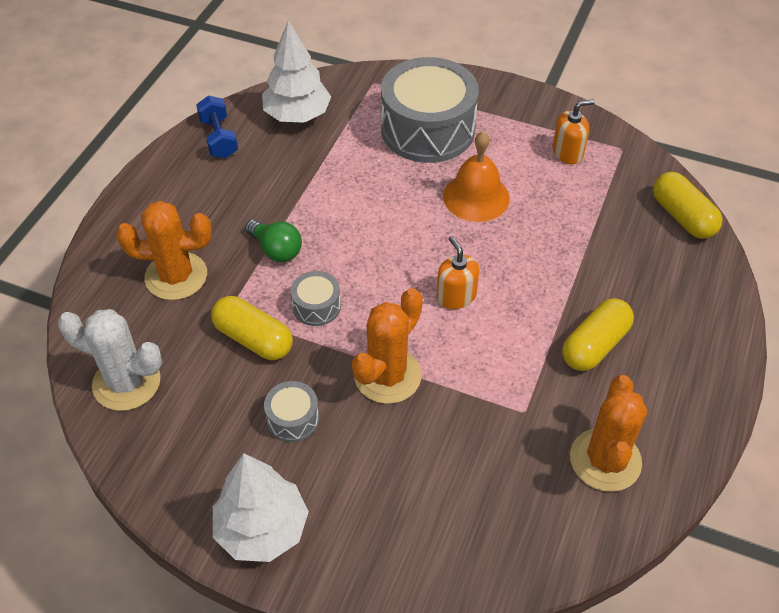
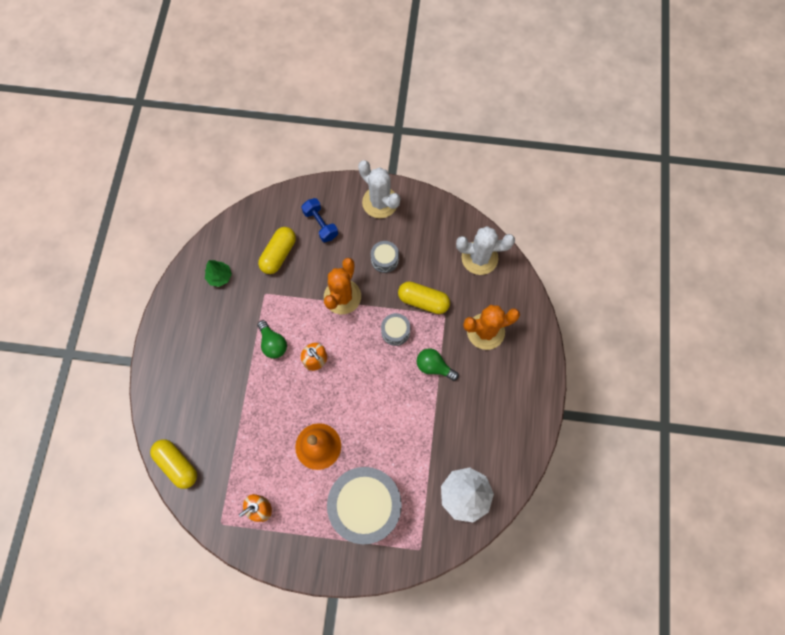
camera: 165 degrees right, 20 degrees up
blue dumbbell [196,95,238,158] -> blue dumbbell moved to [301,198,338,242]
white tree [213,453,309,562] -> white cactus [358,160,400,218]
yellow capsule [562,298,634,371] -> yellow capsule moved to [258,227,296,274]
orange cactus [570,375,647,492] -> green tree [205,260,232,287]
none -> green light bulb [257,320,287,358]

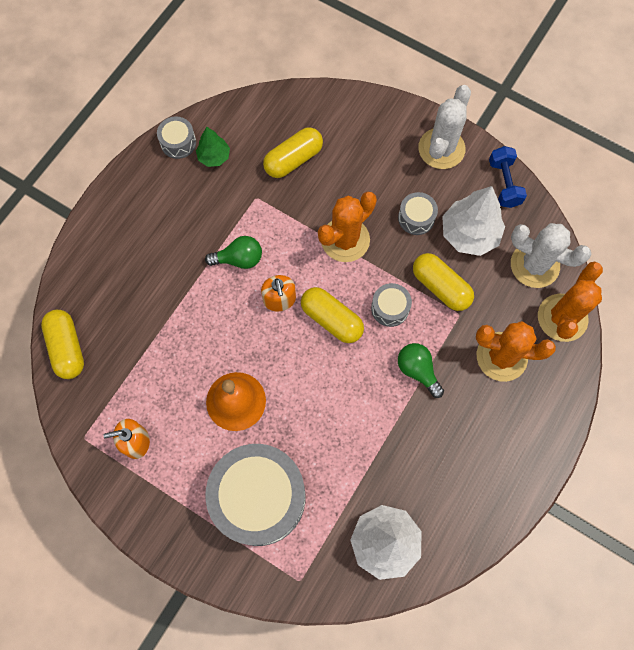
camera: 25 degrees right, 0 degrees up
green light bulb [257,320,287,358] -> green light bulb turned 90 degrees counterclockwise [205,236,262,269]
blue dumbbell [301,198,338,242] -> blue dumbbell moved to [489,146,527,208]
white cactus [358,160,400,218] -> white cactus turned 45 degrees clockwise [418,85,471,169]
none -> grey drum [157,116,196,159]
none -> yellow capsule [301,287,364,343]
none -> white tree [442,186,505,256]
none -> orange cactus [538,262,603,342]

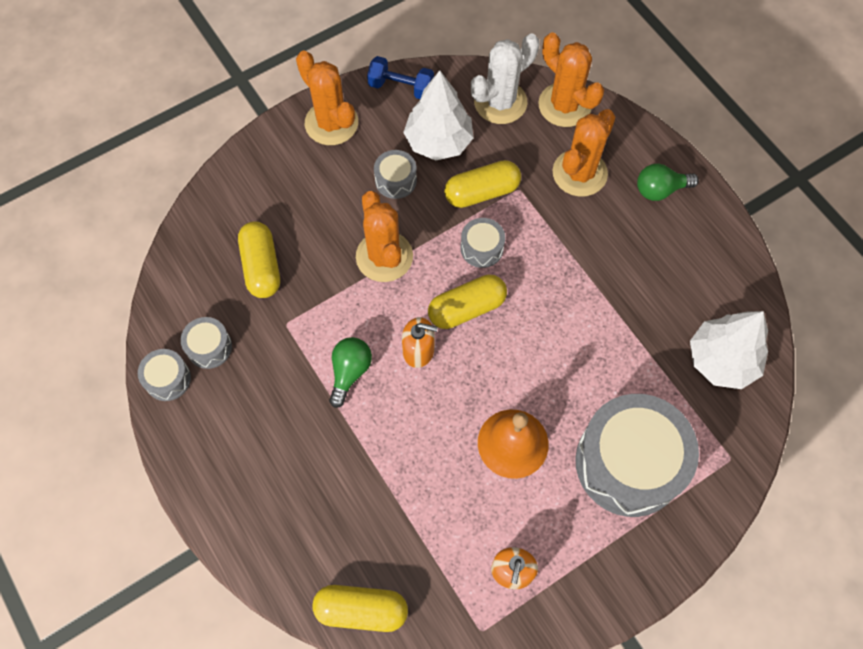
camera: 65 degrees left, 5 degrees down
green tree [196,127,230,167] -> grey drum [181,317,232,369]
green light bulb [398,343,444,398] -> green light bulb moved to [637,164,699,201]
white cactus [418,85,471,169] -> orange cactus [296,51,358,145]

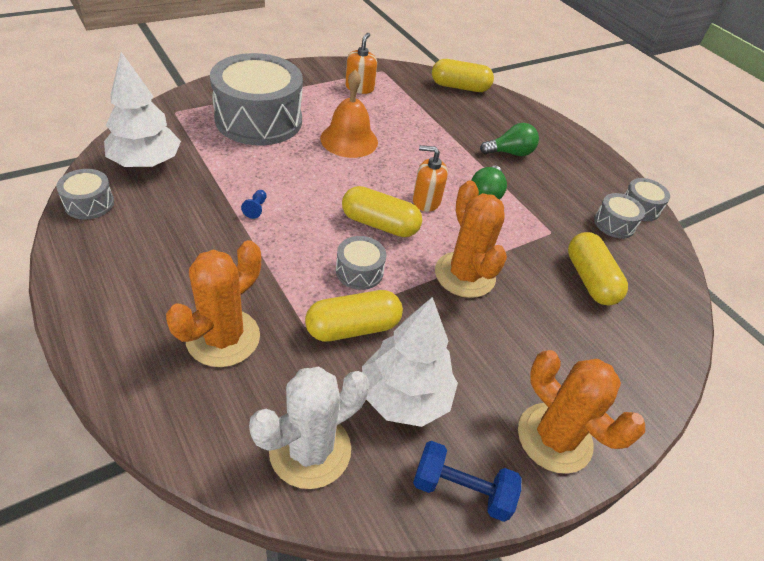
camera: 175 degrees right, 20 degrees down
grey drum [374,150,417,199] -> grey drum moved to [56,169,114,220]
yellow capsule [428,275,507,329] -> yellow capsule turned 45 degrees clockwise [342,186,422,237]
orange cactus [538,32,604,127] -> none
green light bulb [637,164,699,201] -> green light bulb moved to [480,123,539,156]
none -> blue pawn [241,190,267,219]

